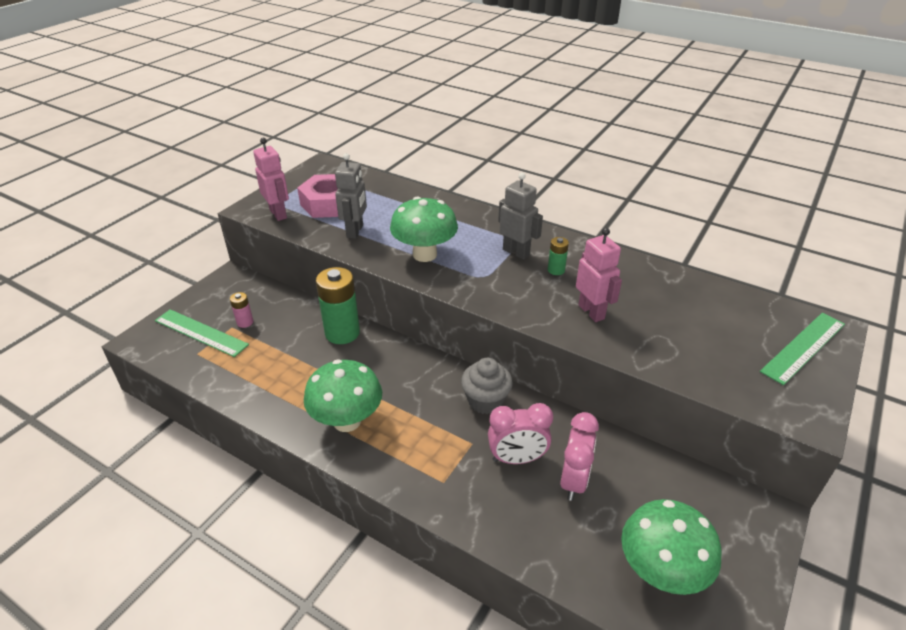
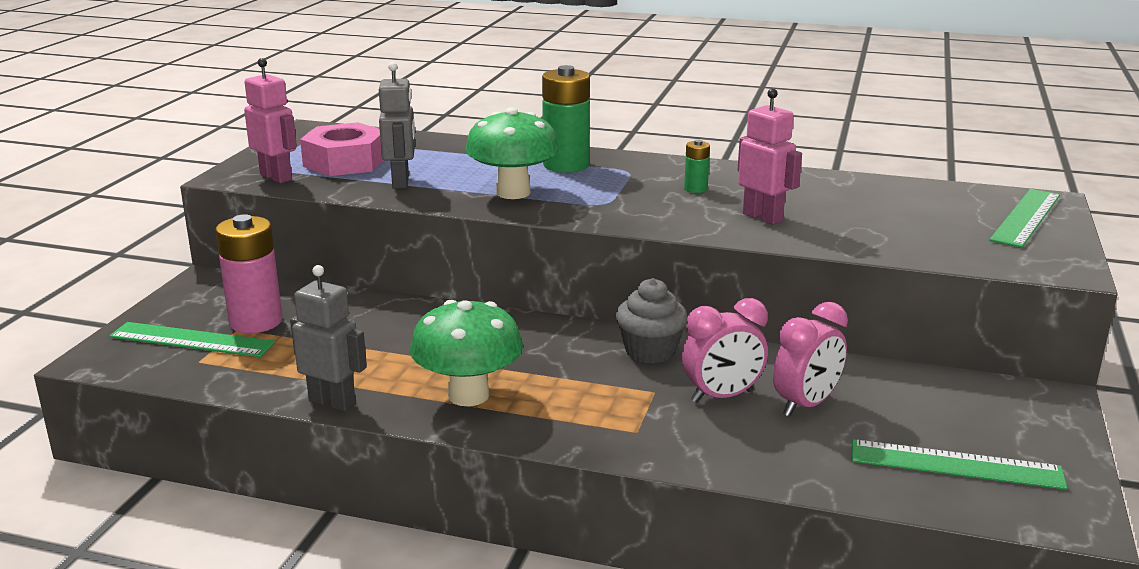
camera: 15 degrees left, 15 degrees down
pink battery [230,292,253,328] -> pink battery [215,214,283,333], size x2.09
green battery [316,267,360,344] -> green battery moved to [542,65,590,173]
grey robot [498,172,543,260] -> grey robot moved to [290,265,367,412]
pink clock [560,412,599,501] -> pink clock turned 45 degrees clockwise [773,302,848,417]
green mushroom [621,499,721,595] -> green ruler [852,439,1067,490]

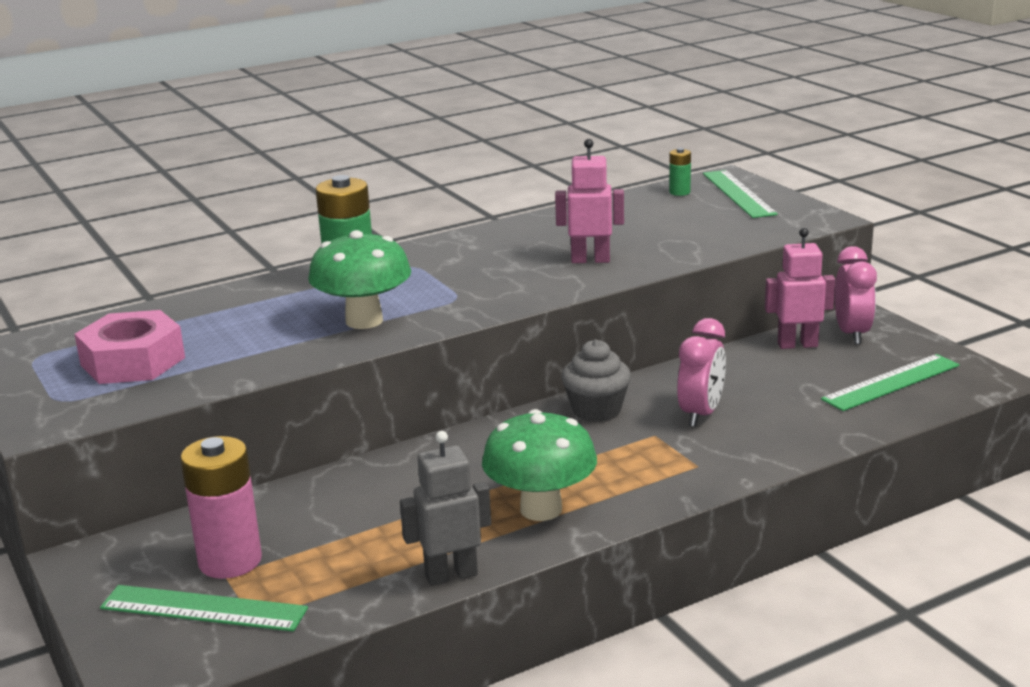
camera: 45 degrees left, 0 degrees up
green ruler [109,322,276,357] -> green ruler turned 45 degrees clockwise [100,585,308,632]
pink robot [244,58,297,183] -> pink robot moved to [765,228,835,349]
grey robot [379,62,415,189] -> none
green battery [684,140,710,193] -> green battery moved to [669,148,691,196]
pink clock [773,302,848,417] -> pink clock moved to [835,246,877,344]

